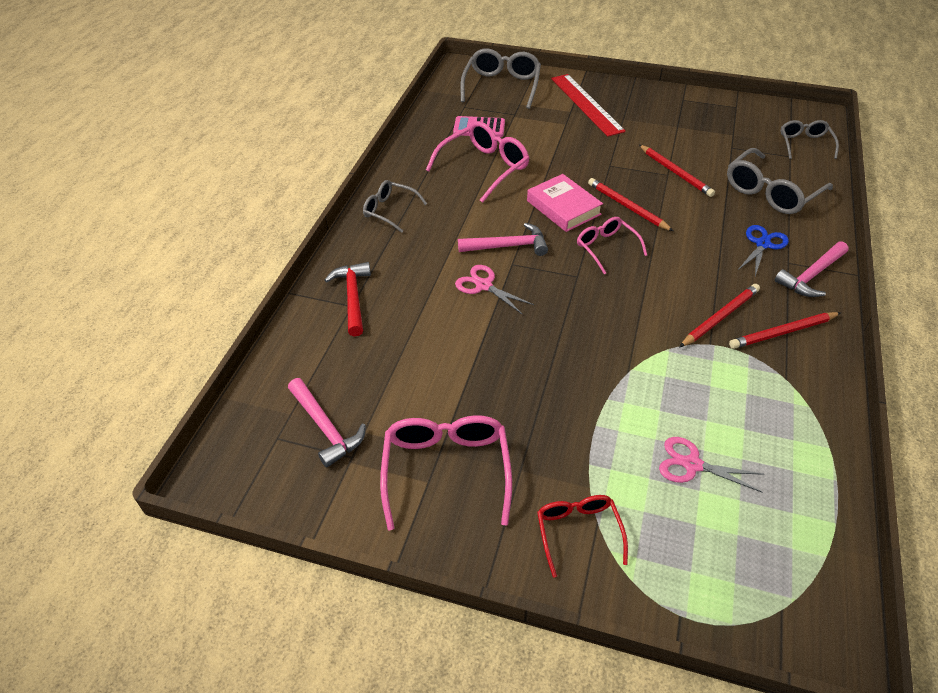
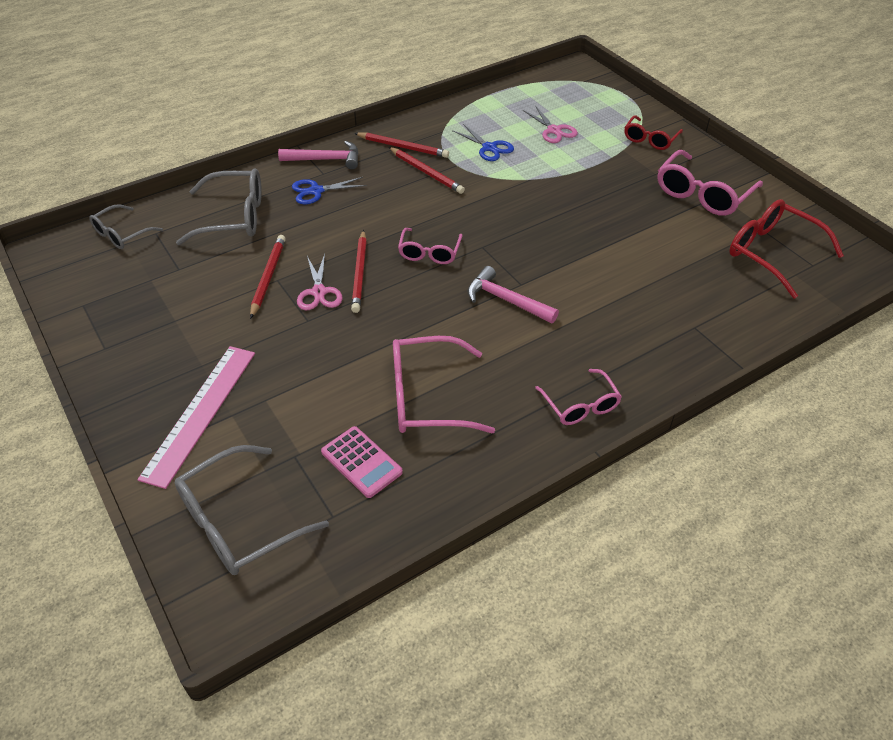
camera: 140 degrees left, 0 degrees up
pink hammer [288,378,366,468] -> red glasses [729,199,844,299]
red hammer [324,262,371,336] -> none
grey glasses [363,180,427,233] -> pink glasses [535,369,622,425]
pink scissors [455,265,534,315] -> pink scissors moved to [297,254,343,310]
pink book [527,174,603,232] -> none
red ruler [551,74,626,137] -> pink ruler [137,346,255,489]
red pencil [680,284,760,347] -> red pencil turned 135 degrees counterclockwise [389,147,465,194]
none -> blue scissors [452,124,514,161]

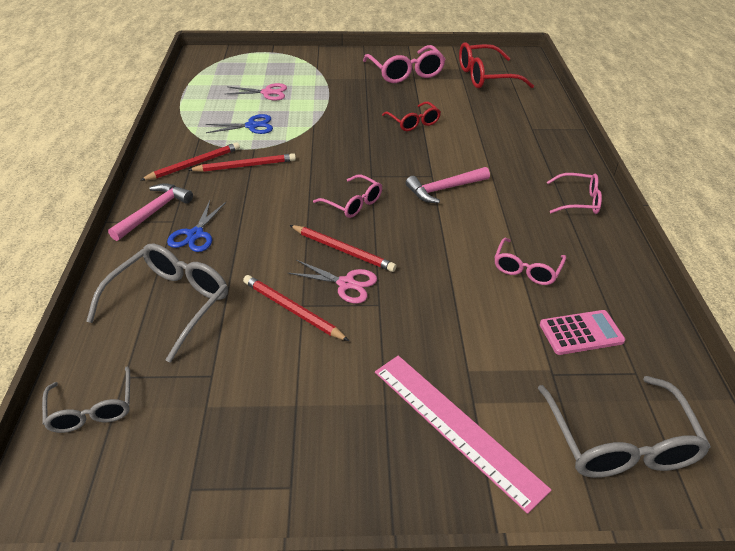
camera: 60 degrees left, 5 degrees down
pink glasses [393,336,495,433] -> pink glasses [494,238,566,285], size x0.61
red glasses [624,115,683,150] -> red glasses moved to [382,102,441,131]

